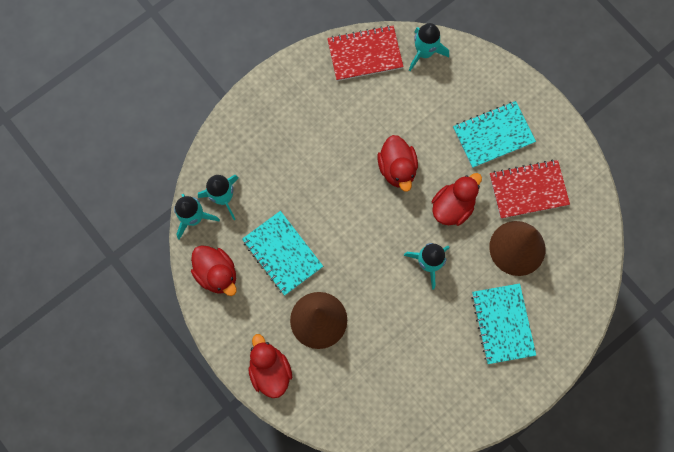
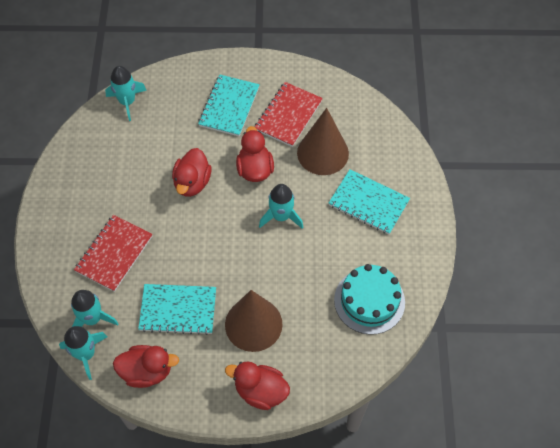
camera: 50 degrees left, 15 degrees down
red notebook [327,25,404,81] -> red notebook moved to [74,215,153,292]
red duck [377,135,418,192] -> red duck turned 75 degrees clockwise [172,148,211,197]
none -> turquoise cake [334,264,405,335]

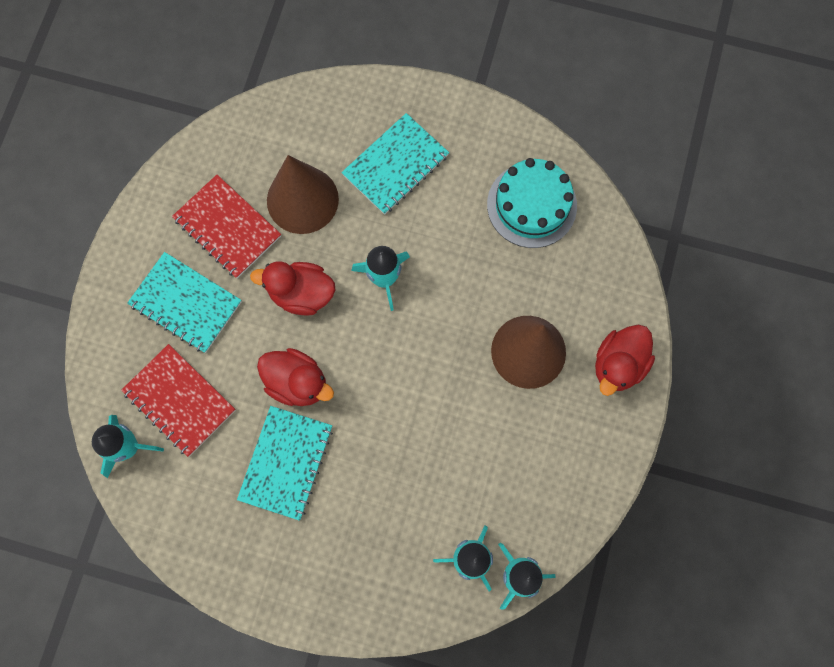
camera: 75 degrees left, 15 degrees up
red notebook [74,215,153,292] -> red notebook moved to [121,344,235,457]
red duck [113,345,179,388] -> none
turquoise notebook [138,284,216,335] -> turquoise notebook moved to [237,406,333,521]

